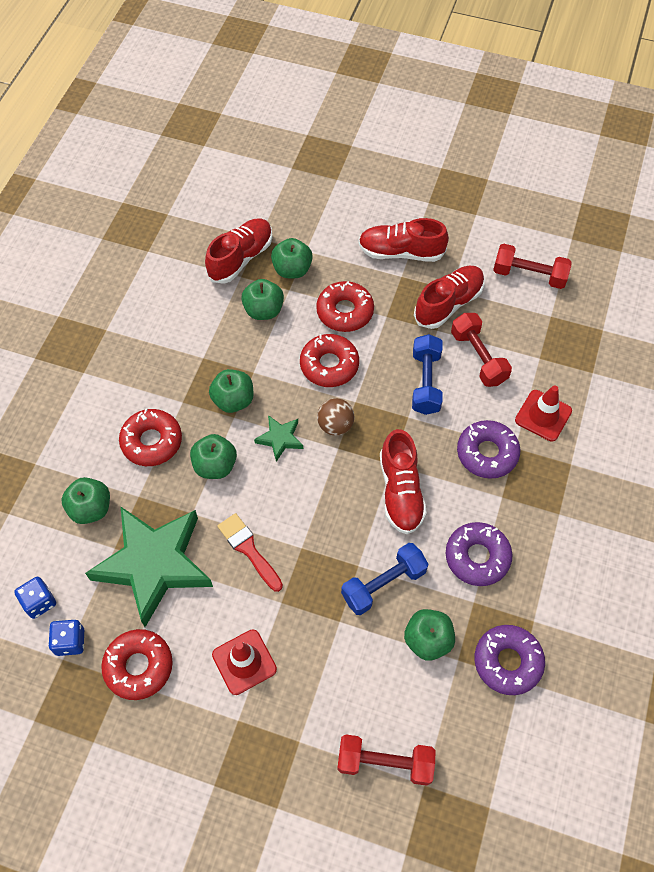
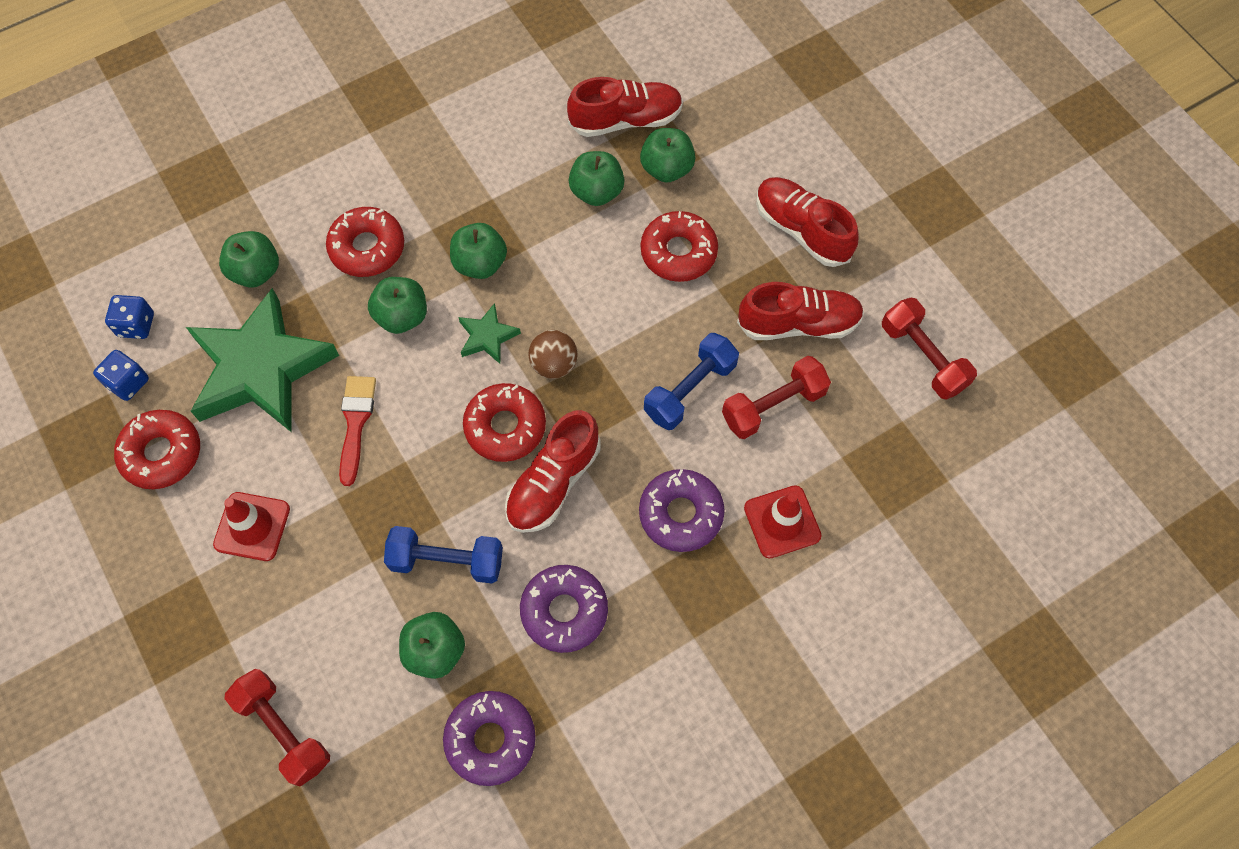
camera: 40 degrees right, 5 degrees up
red donut [300,334,359,387] -> red donut moved to [463,383,546,462]
red dumbbell [451,313,512,387] -> red dumbbell turned 45 degrees clockwise [722,356,831,439]

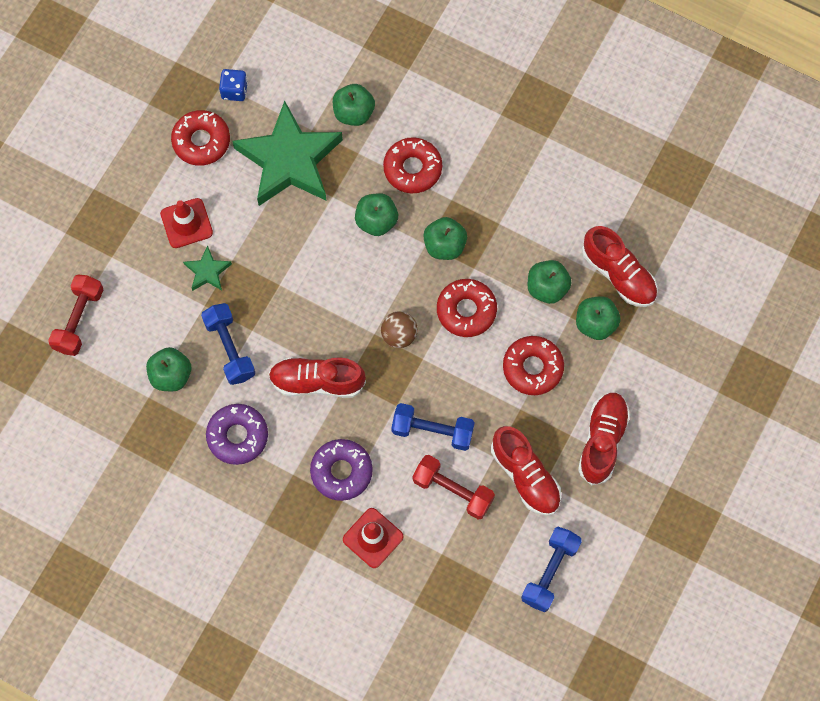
camera: 60 degrees right, 5 degrees up
blue dice [105,295,154,339] -> none
red brush [339,376,376,486] -> none
purple donut [443,691,536,786] -> none
green star [458,303,521,364] -> green star moved to [183,245,232,291]
red donut [463,383,546,462] -> red donut moved to [437,279,497,337]
red dumbbell [882,298,977,400] -> blue dumbbell [521,527,582,612]

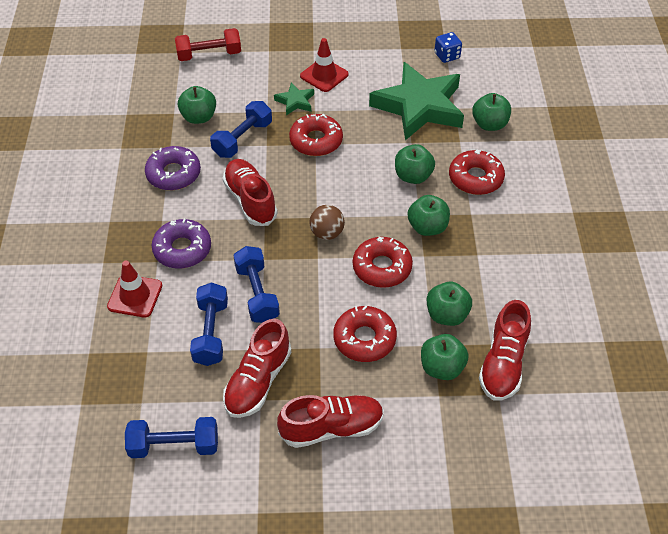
camera: 60 degrees right, 20 degrees down
red donut [171,110,230,166] -> red donut moved to [289,114,343,156]
red dumbbell [413,455,495,519] -> blue dumbbell [190,282,228,366]

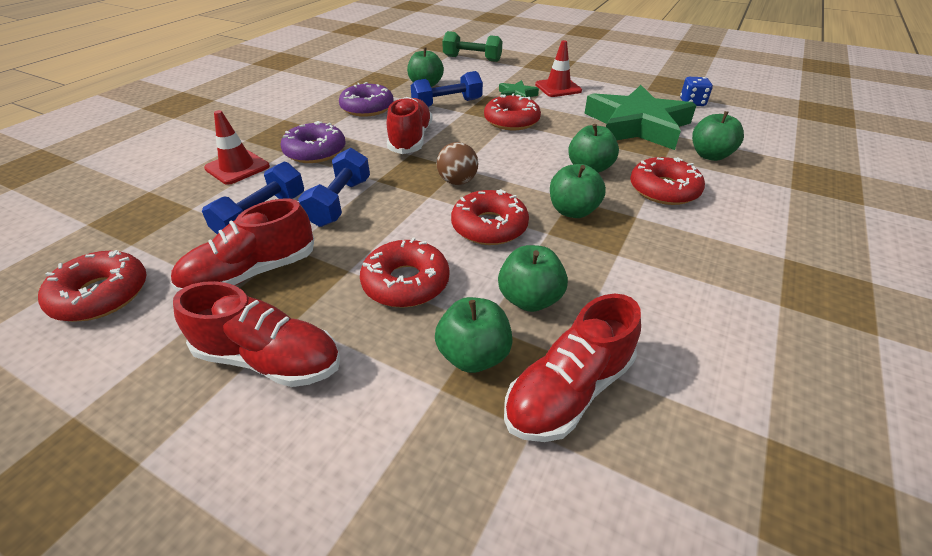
camera: 30 degrees right, 10 degrees down
blue dumbbell [125,417,218,458] -> red donut [38,250,147,322]
red dumbbell [175,28,241,61] -> green dumbbell [442,31,502,62]

